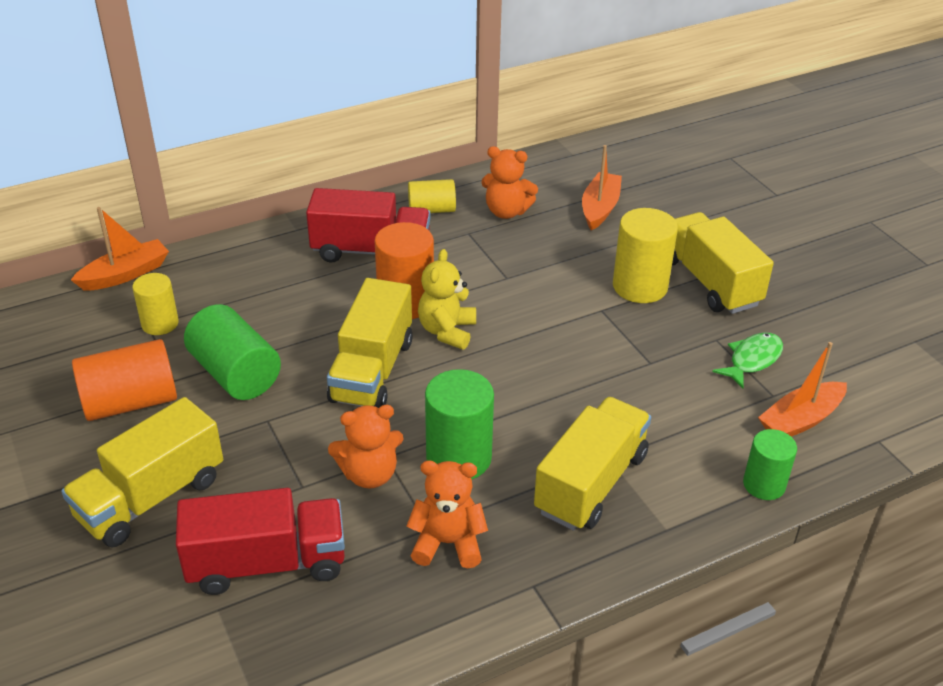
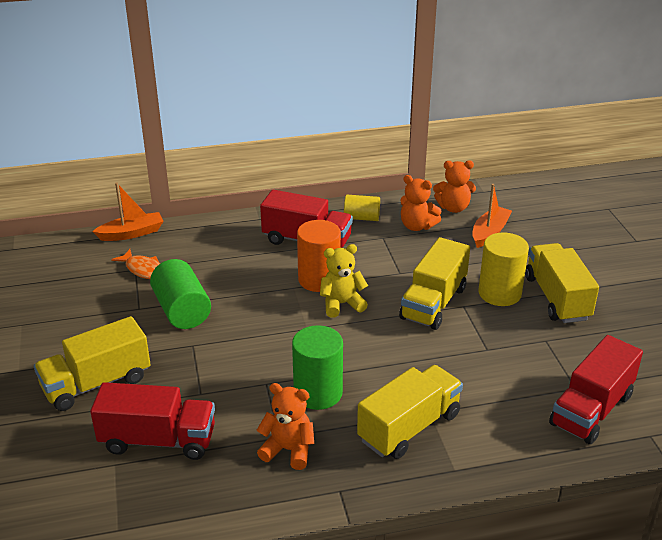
camera: 15 degrees right, 5 degrees down
orange cylinder [72,339,177,421] -> none
yellow cylinder [132,273,179,335] -> orange fish [111,249,160,279]
yellow truck [327,278,413,408] -> yellow truck moved to [399,237,470,330]
orange teddy bear [328,405,403,489] -> orange teddy bear moved to [433,160,476,213]
yellow teddy bear [418,249,476,350] -> yellow teddy bear turned 45 degrees clockwise [320,244,368,318]
green fish [712,333,783,389] -> none
green cylinder [743,429,797,500] -> none
orange boat [758,342,847,437] -> red truck [549,335,643,444]

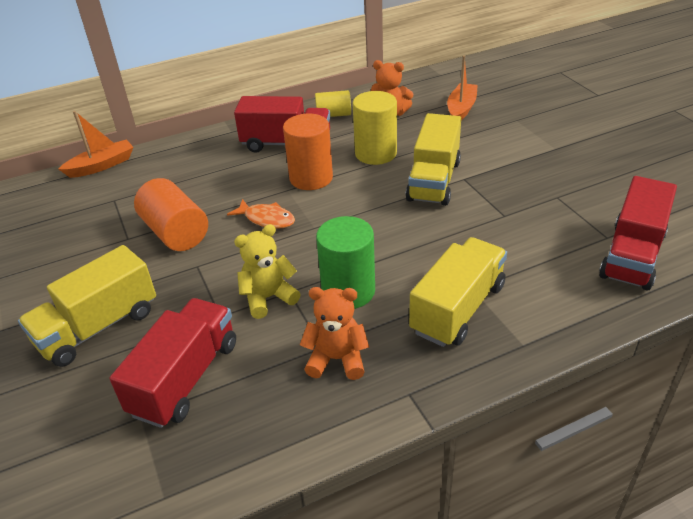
camera: 10 degrees left, 5 degrees up
red truck [90,382,215,460] -> red truck turned 60 degrees counterclockwise [109,298,236,428]
orange fish [111,249,160,279] -> orange fish moved to [227,199,295,229]
green cylinder [150,259,211,329] -> orange cylinder [134,178,208,251]
yellow teddy bear [320,244,368,318] -> yellow teddy bear moved to [234,224,301,319]
orange teddy bear [433,160,476,213] -> none
yellow cylinder [478,232,529,306] -> yellow cylinder moved to [353,91,397,165]
yellow truck [525,243,599,323] -> none

